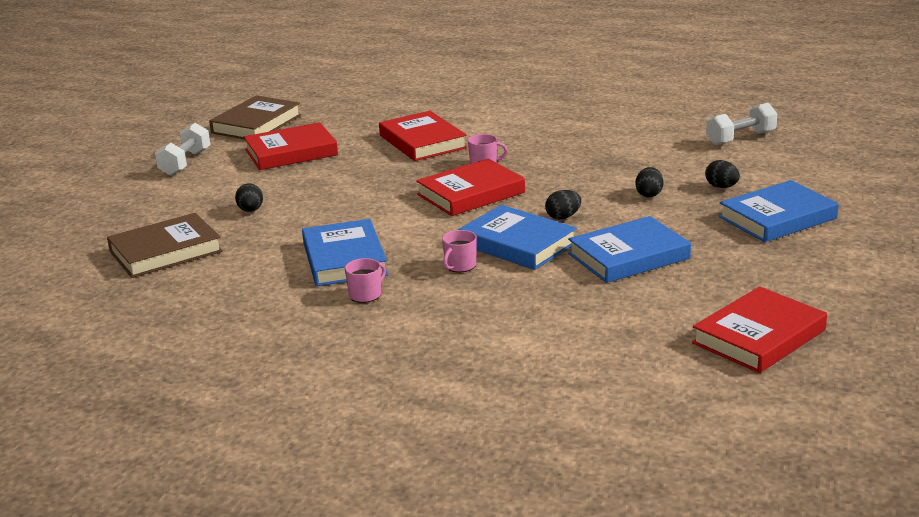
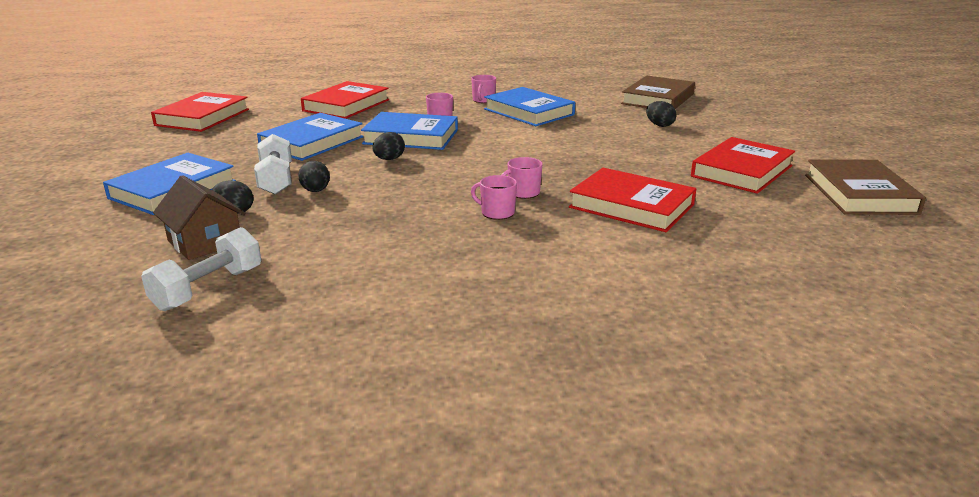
camera: 150 degrees right, 0 degrees up
white dumbbell [155,123,210,176] -> white dumbbell moved to [254,134,292,195]
red book [416,158,525,216] -> red book moved to [301,81,389,119]
none -> brown house [153,175,246,260]
none -> pink mug [471,175,517,220]

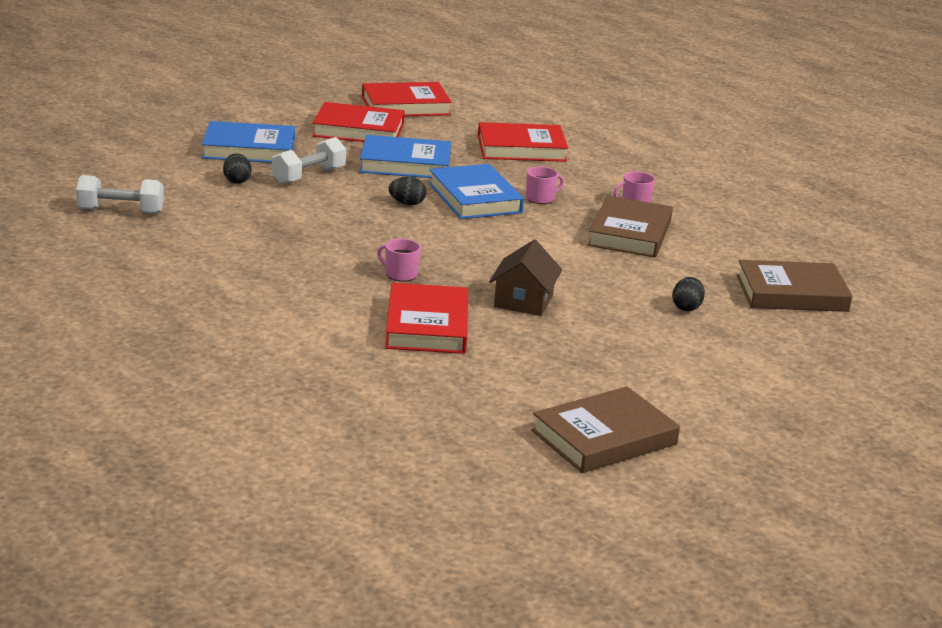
camera: 55 degrees right, 0 degrees up
brown house [153,175,246,260] -> brown house moved to [489,240,562,316]
black egg [298,161,330,192] -> none
pink mug [471,175,517,220] -> none
blue book [484,87,575,126] -> brown book [588,196,673,258]
red book [691,137,795,194] -> red book moved to [312,102,405,142]

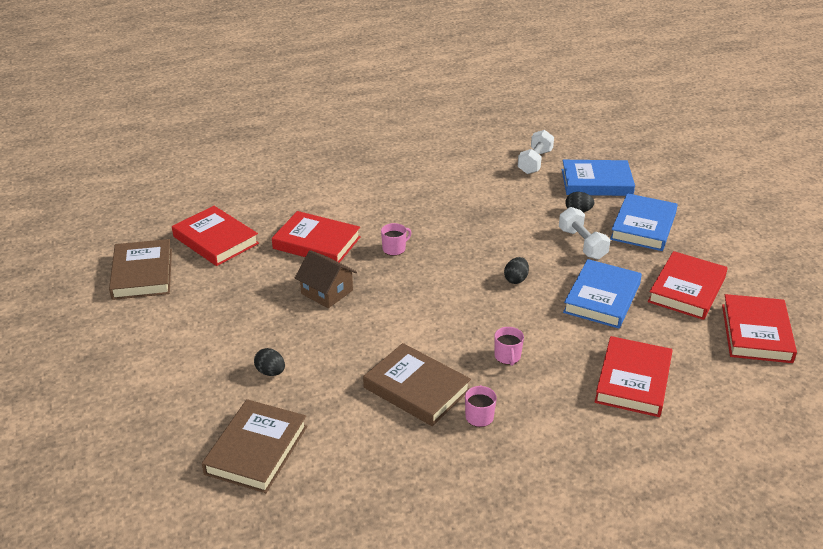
camera: 115 degrees right, 10 degrees up
blue book [429,164,524,219] -> blue book moved to [562,160,635,196]
none -> red book [172,206,259,266]

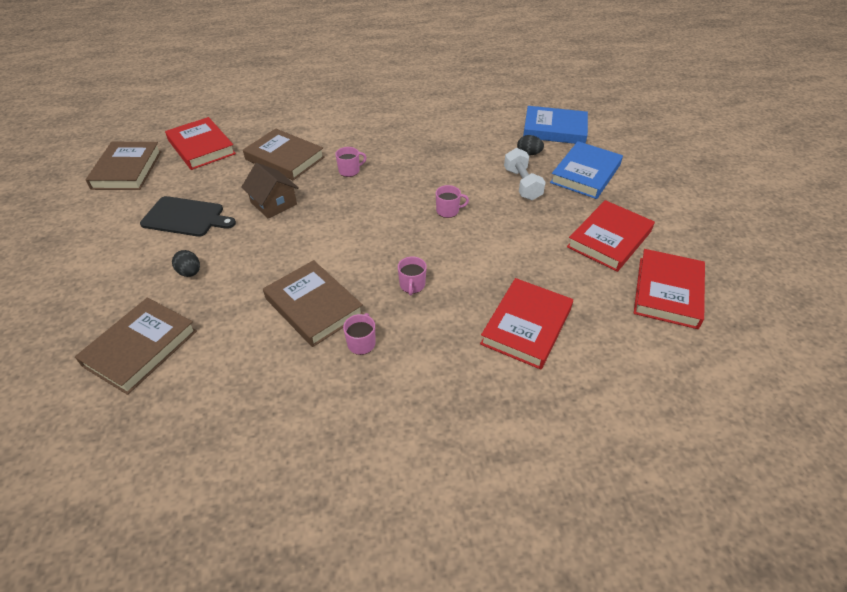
camera: 10 degrees right, 10 degrees up
red book [272,211,361,263] -> brown book [243,128,325,180]
black egg [504,257,529,284] -> pink mug [436,185,469,218]
white dumbbell [518,130,554,174] -> none
blue book [563,259,642,328] -> none
none -> black cutting board [140,196,236,237]

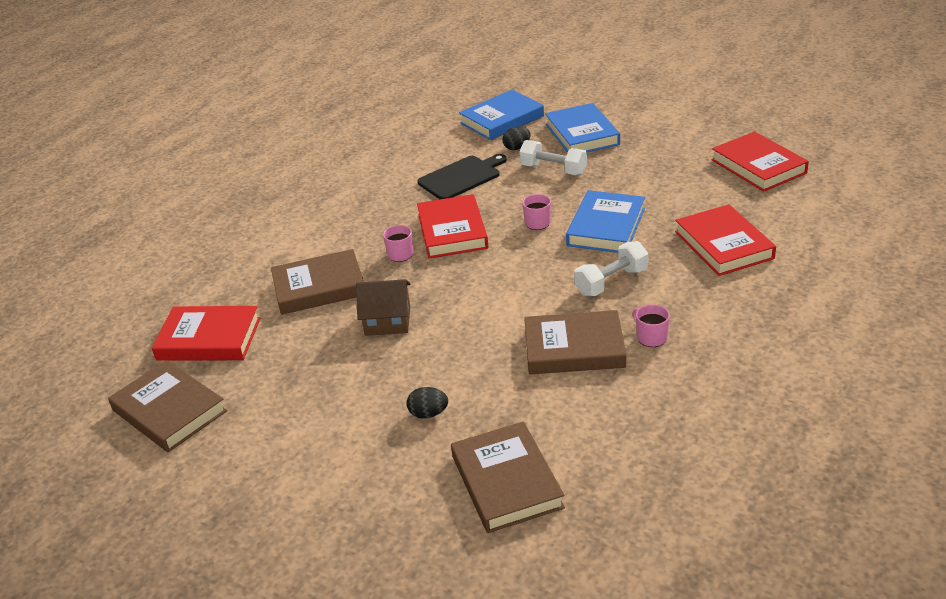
camera: 45 degrees left, 10 degrees down
black cutting board [140,196,236,237] -> black cutting board moved to [417,154,507,199]
pink mug [398,257,427,296] -> white dumbbell [574,241,648,296]
red book [567,200,655,272] -> red book moved to [417,194,488,258]
none -> blue book [566,190,645,253]

